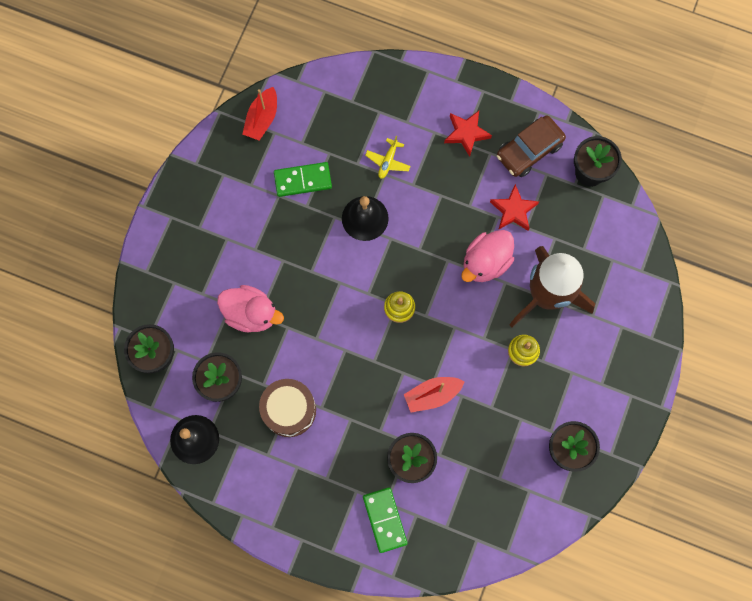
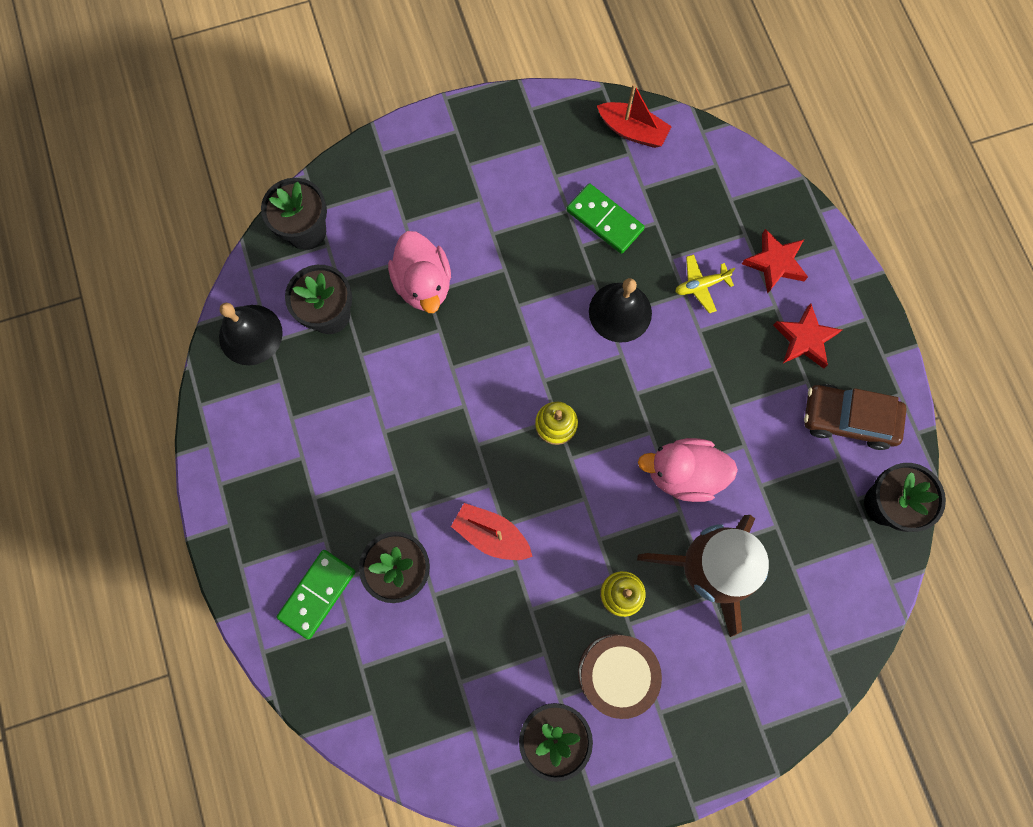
camera: 50 degrees right, 0 degrees up
red boat [243,87,277,140] -> red boat turned 135 degrees counterclockwise [597,84,672,148]
brown drum [259,379,316,437] -> brown drum moved to [578,634,662,719]
red star [490,184,539,231] -> red star moved to [742,229,808,294]

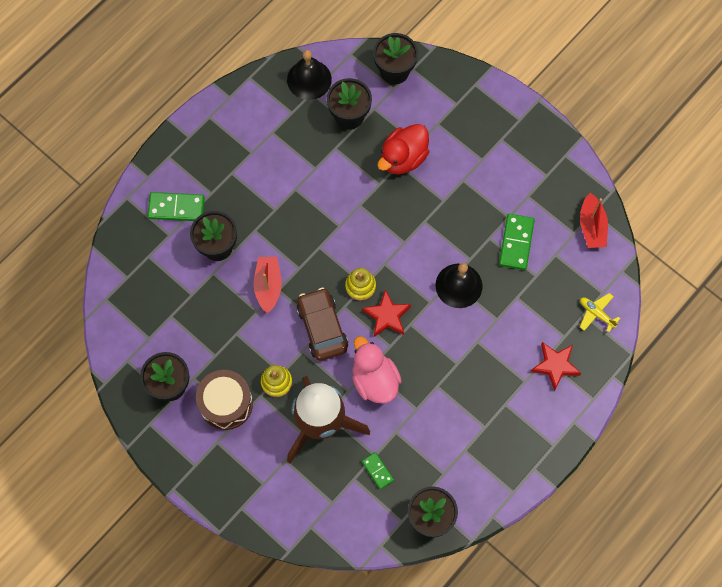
camera: 60 degrees right, 5 degrees down
pink duck [388,231,451,313] -> red duck [378,124,429,175]
yellow plane [675,254,735,313] -> yellow plane moved to [580,293,620,332]
red star [773,303,842,369] -> red star moved to [362,289,411,337]
brown car [804,384,907,450] -> brown car moved to [296,288,348,361]
none -> green domino [362,452,394,489]

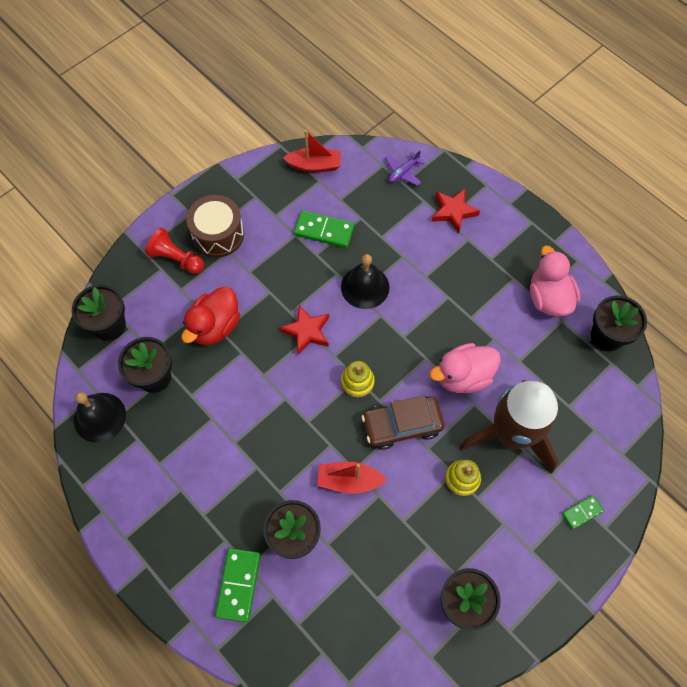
camera: 85 degrees left, 5 degrees down
brown drum [196,370,253,430] -> brown drum moved to [186,195,244,258]
red star [362,289,411,337] -> red star moved to [280,305,329,355]
green domino [362,452,394,489] -> green domino moved to [562,495,604,530]
red duck [378,124,429,175] -> red duck turned 75 degrees clockwise [182,287,240,345]
yellow plane [580,293,620,332] -> purple plane [385,150,425,186]
none -> red pawn [145,228,204,274]
none -> pink duck [530,245,580,317]

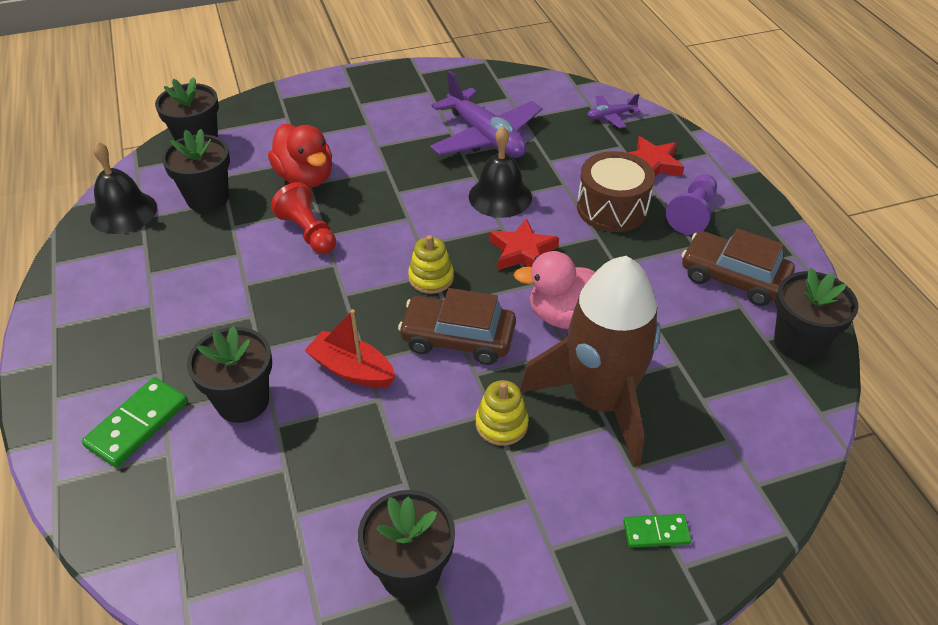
camera: 25 degrees right, 20 degrees down
red pawn [145,228,204,274] -> red pawn moved to [271,182,336,254]
red duck [182,287,240,345] -> red duck turned 90 degrees counterclockwise [268,124,332,188]
brown drum [186,195,244,258] -> brown drum moved to [577,151,655,232]
red star [280,305,329,355] -> red star moved to [489,218,559,270]
red boat [283,130,341,173] -> none
green domino [294,210,354,248] -> purple plane [430,71,542,158]
pink duck [530,245,580,317] -> brown car [682,228,795,306]
none -> purple pawn [666,174,717,235]

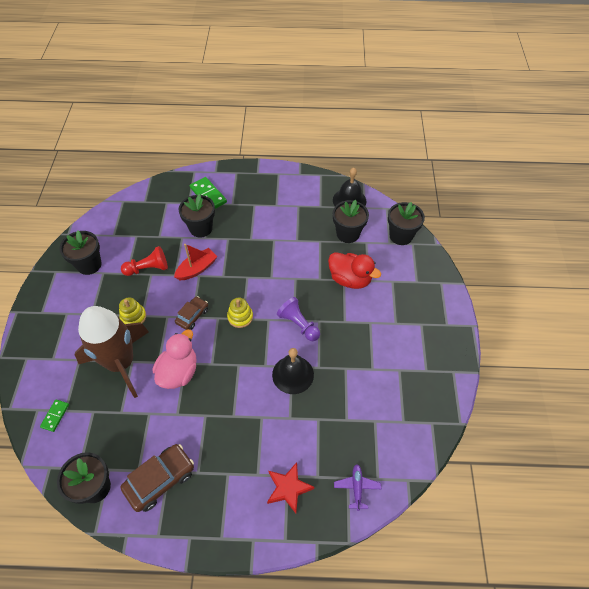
camera: 110 degrees right, 10 degrees up
red duck [268,124,332,188] -> red duck turned 135 degrees counterclockwise [328,252,381,289]
red pawn [271,182,336,254] -> red pawn moved to [121,246,168,276]
brown car [398,288,516,365] -> brown car [175,296,208,330], size x0.62
purple plane [430,71,542,158] -> none
red star [489,218,559,270] -> none
brown drum [577,151,655,232] -> none
green domino [623,514,691,548] -> green domino moved to [40,400,69,432]
purple pawn [666,174,717,235] -> purple pawn moved to [277,297,320,341]

